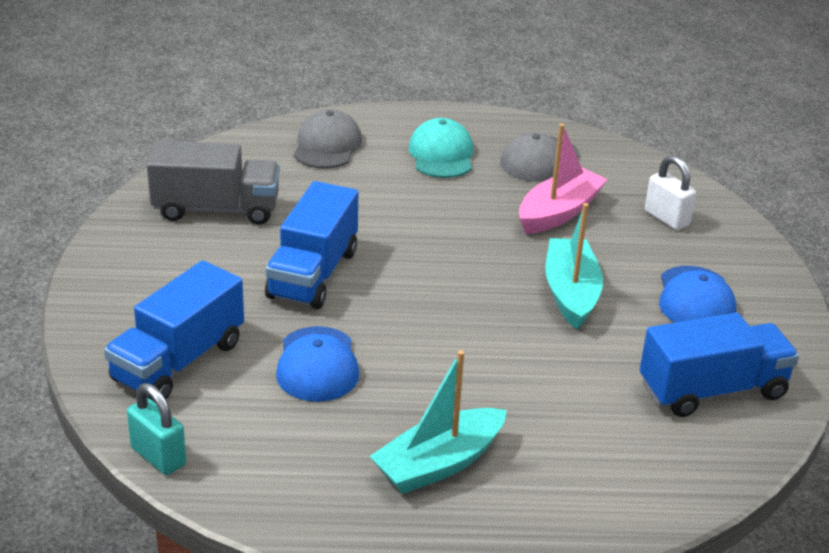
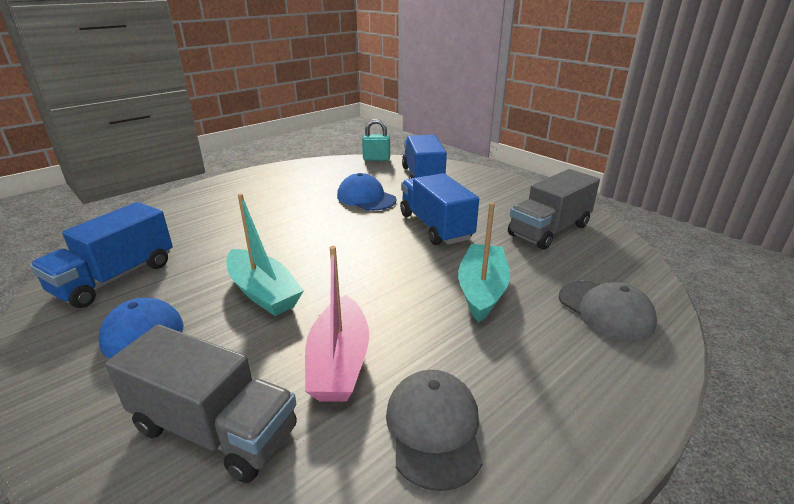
camera: 140 degrees right, 5 degrees down
turquoise boat [370,350,507,494] -> turquoise boat moved to [458,202,510,322]
turquoise cap [409,118,473,178] -> none
white padlock [645,155,696,230] -> grey truck [105,324,297,483]

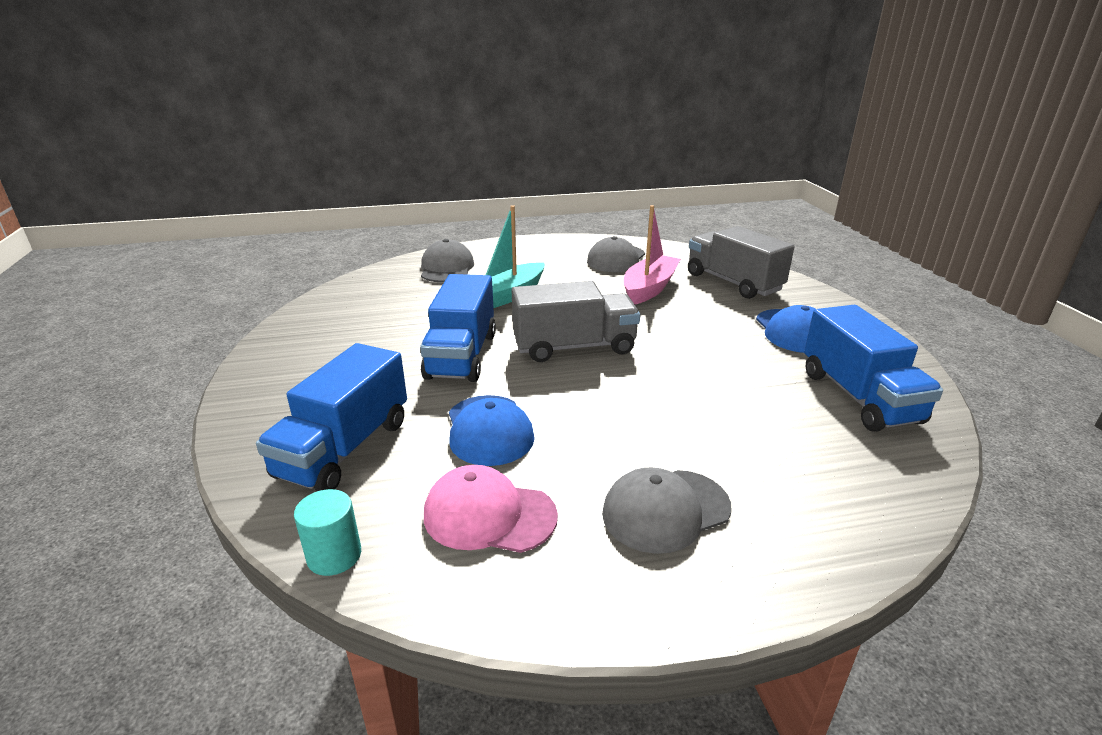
camera: 150 degrees left, 0 degrees up
blue truck [30,202,173,308] -> blue truck turned 105 degrees clockwise [804,305,943,432]
turquoise boat [226,194,304,316] -> none
turquoise padlock [362,119,390,161] -> turquoise cylinder [294,489,361,576]
grey truck [508,169,600,250] -> grey truck moved to [512,281,640,362]
none -> pink cap [424,465,558,553]
none -> grey cap [602,467,731,554]

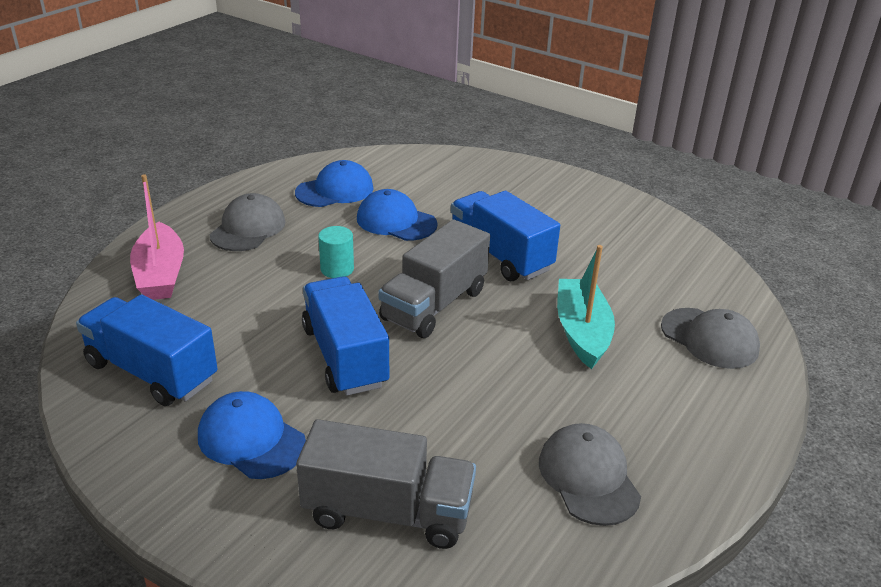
camera: 135 degrees right, 5 degrees up
blue truck [256,343,407,491] -> blue truck moved to [302,276,389,396]
turquoise cylinder [294,489,361,576] -> turquoise cylinder moved to [318,226,354,278]
pink cap [424,465,558,553] -> blue cap [295,160,373,207]
pink boat [623,205,681,304] -> pink boat moved to [130,174,184,300]

